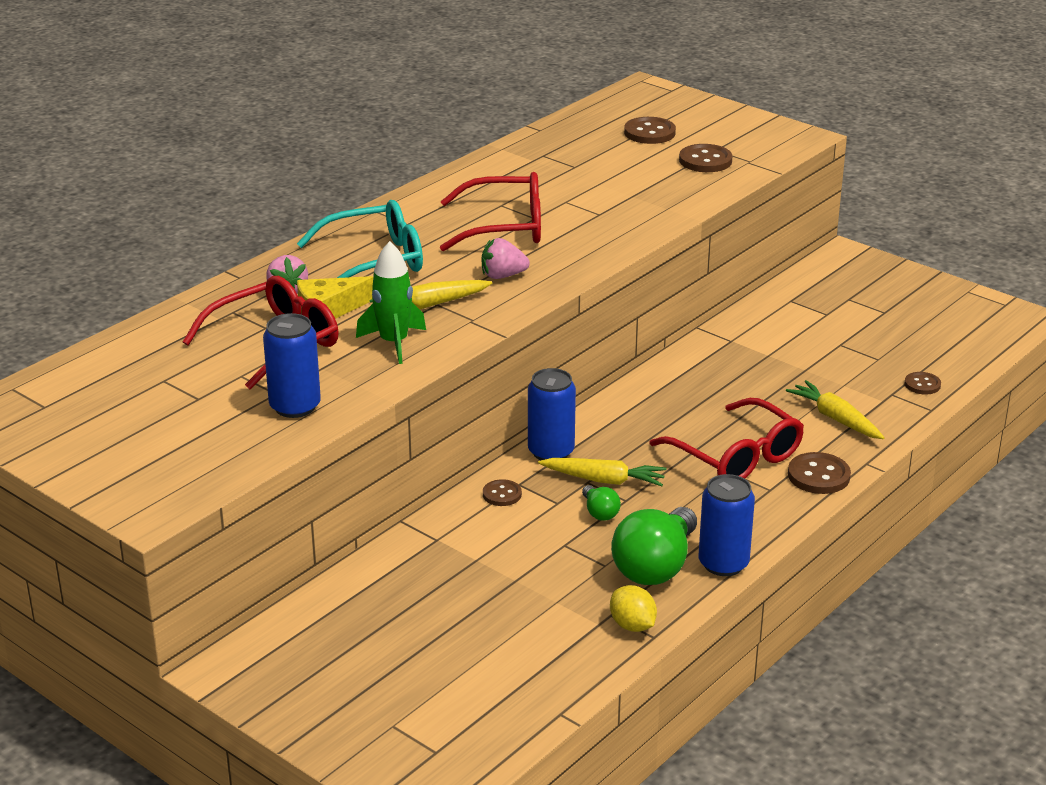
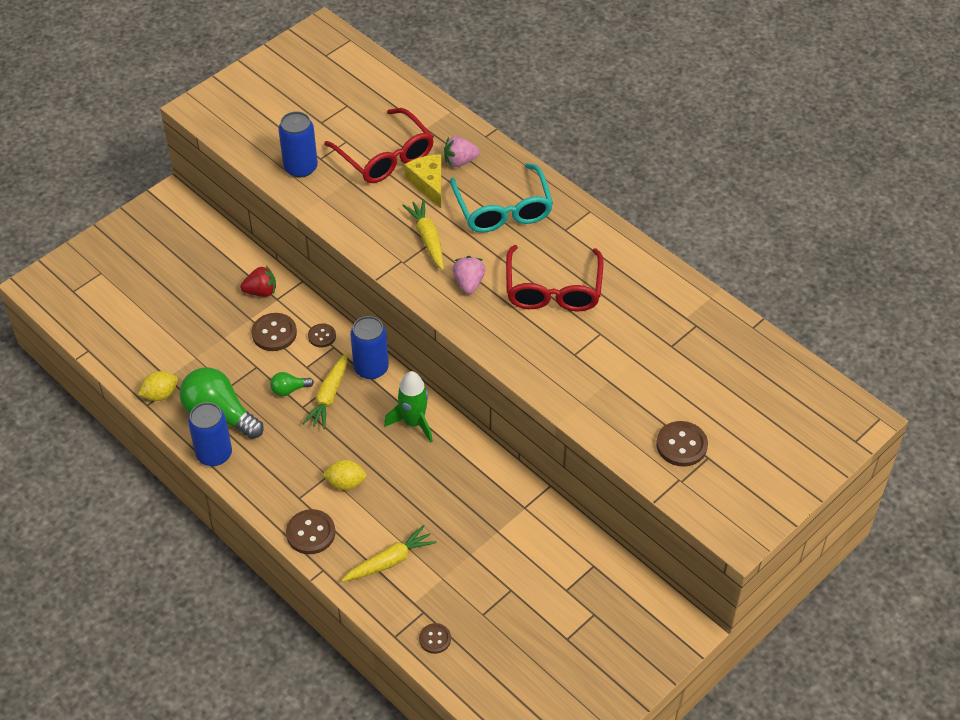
camera: 95 degrees right, 20 degrees up
green rocket [356,241,426,364] -> green rocket moved to [384,371,433,443]
brown button [624,117,676,144] -> brown button moved to [252,313,297,351]
red glasses [649,398,804,479] -> yellow lemon [322,460,366,490]
none -> red strawberry [240,266,276,297]

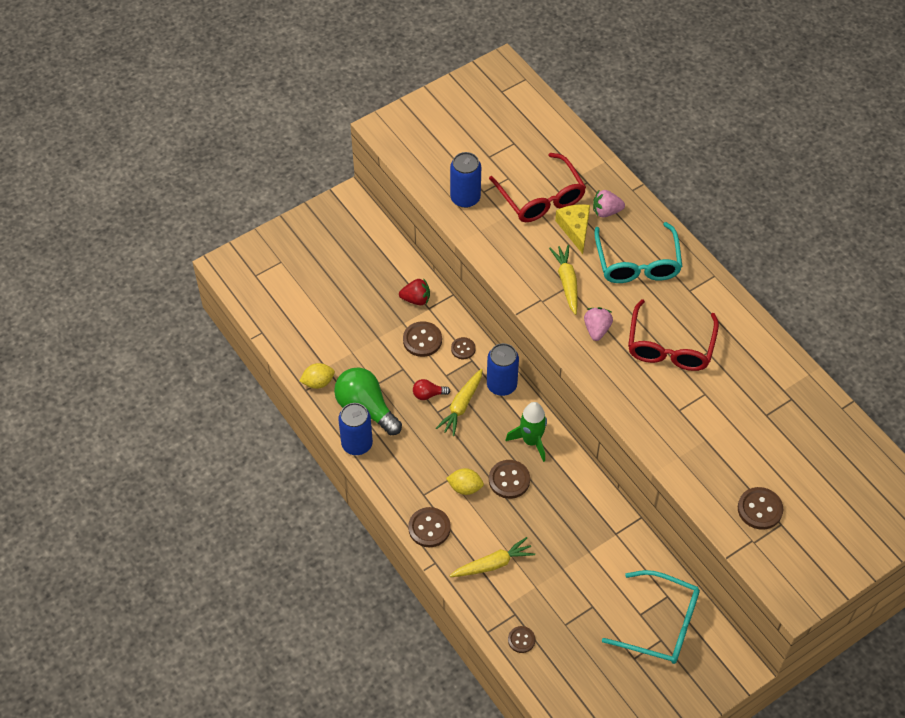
camera: 10 degrees right, 5 degrees up
green light bulb [270,372,314,396] -> red light bulb [413,379,450,400]
none -> brown button [489,460,530,499]
none -> turquoise glasses [602,570,700,664]

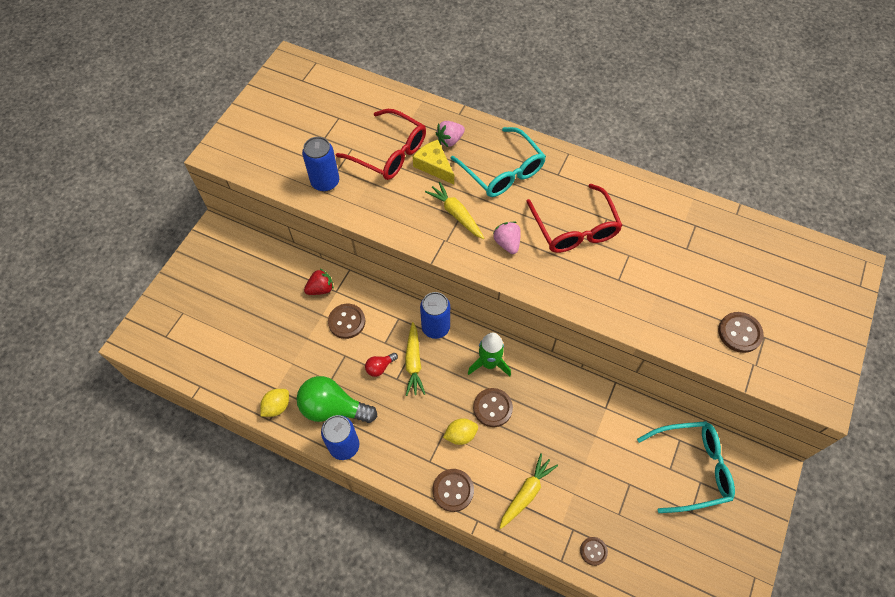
camera: 30 degrees left, 5 degrees up
brown button [451,337,476,359] -> none

